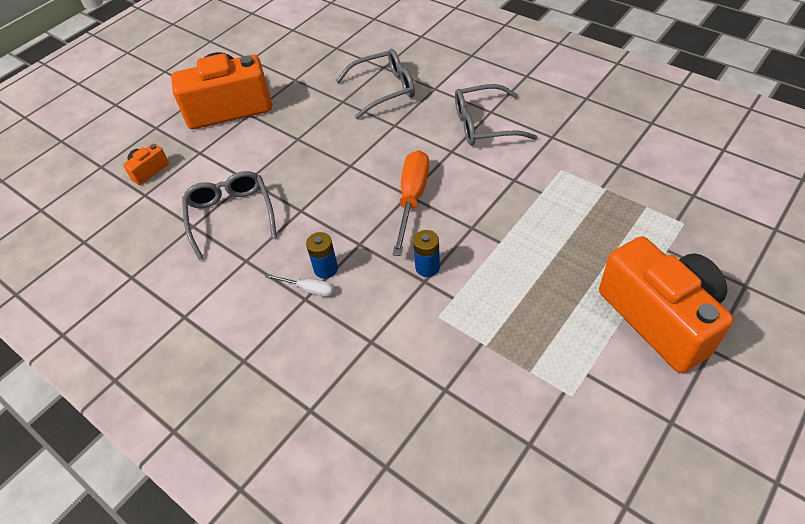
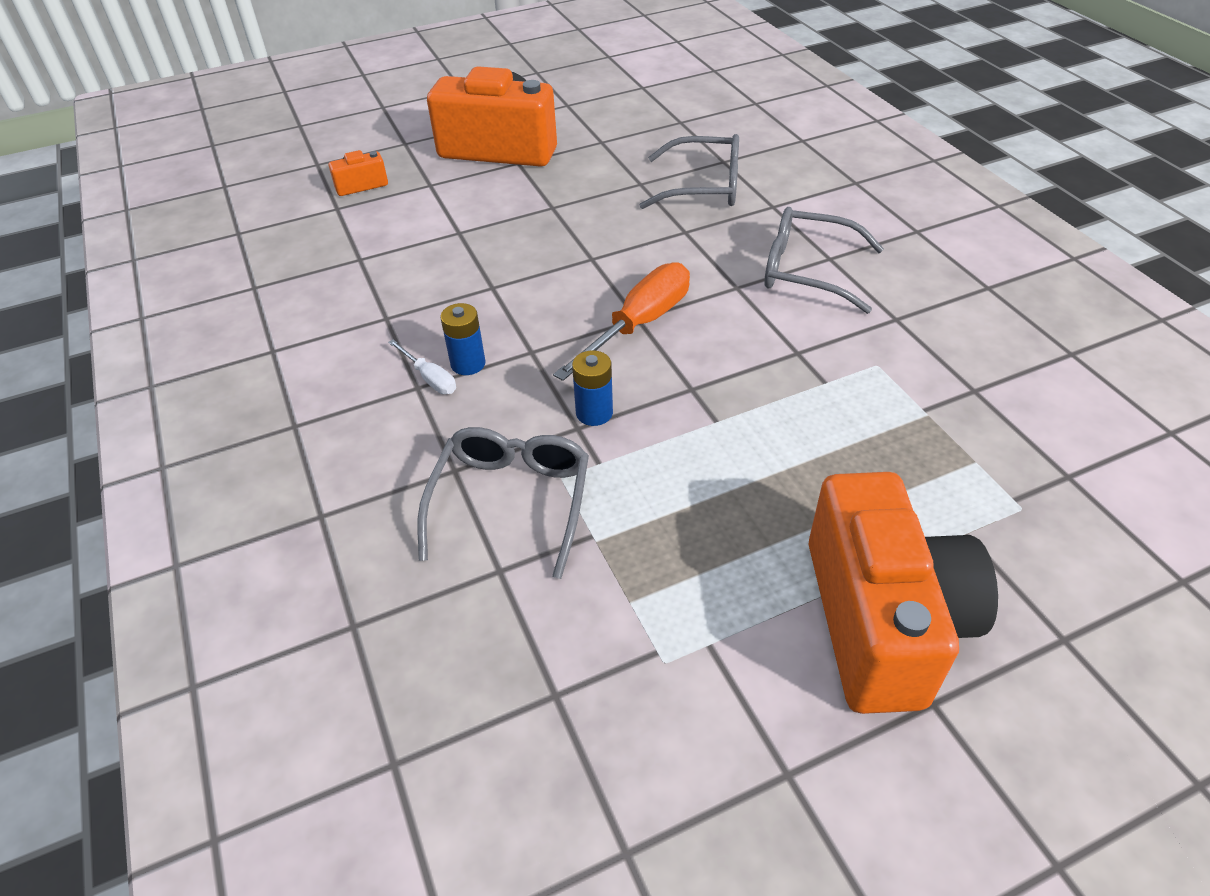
camera: 25 degrees right, 5 degrees down
grey glasses [182,171,277,260] -> grey glasses moved to [417,427,589,579]

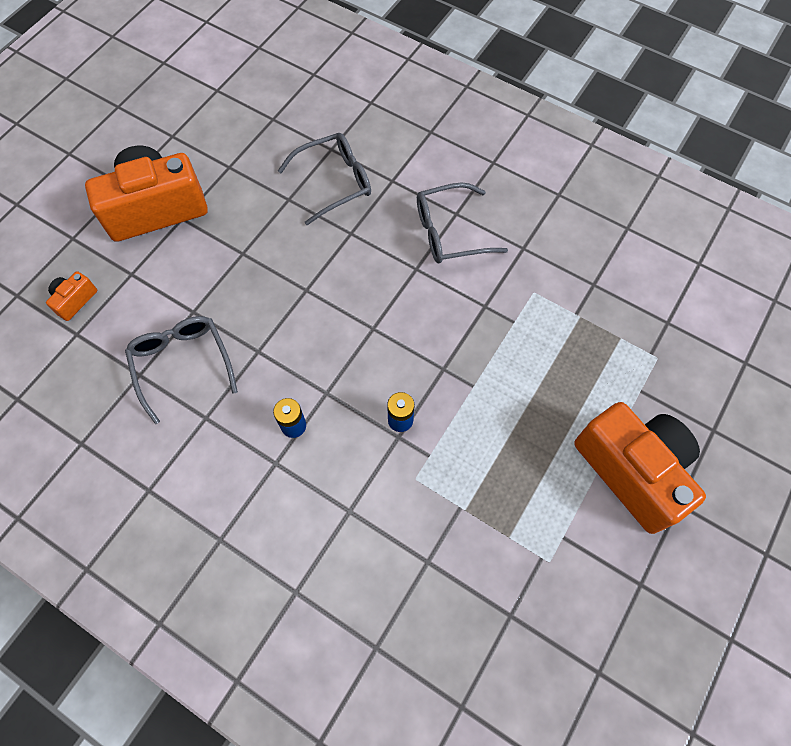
camera: 35 degrees left, 20 degrees up
white screwdriver [388,340,456,394] -> none
grey glasses [417,427,589,579] -> grey glasses moved to [125,316,238,424]
orange screwdriver [553,263,690,381] -> none

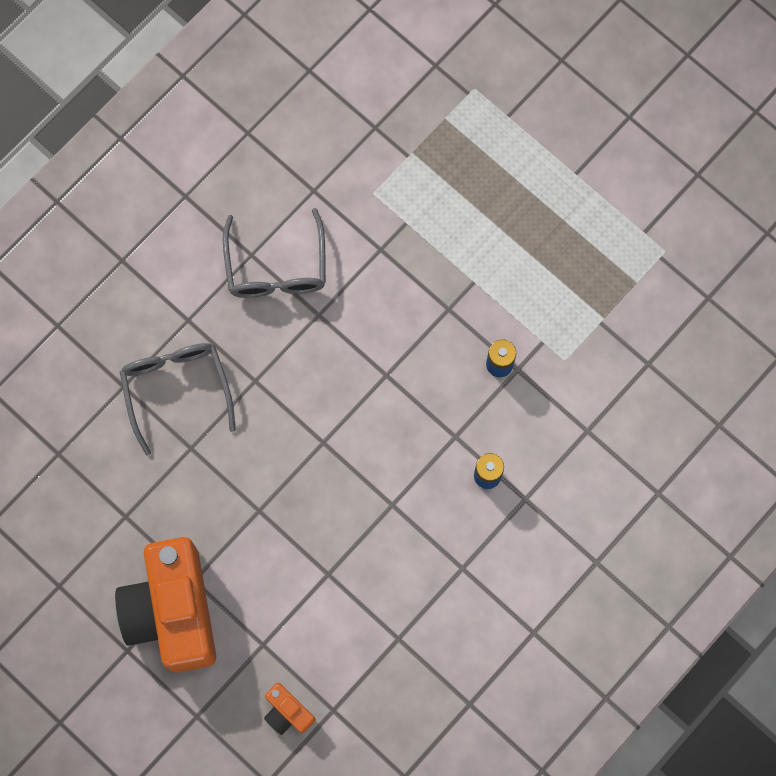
camera: 80 degrees left, 10 degrees up
grey glasses [125,316,238,424] -> none
orange camera [574,402,706,534] -> none

